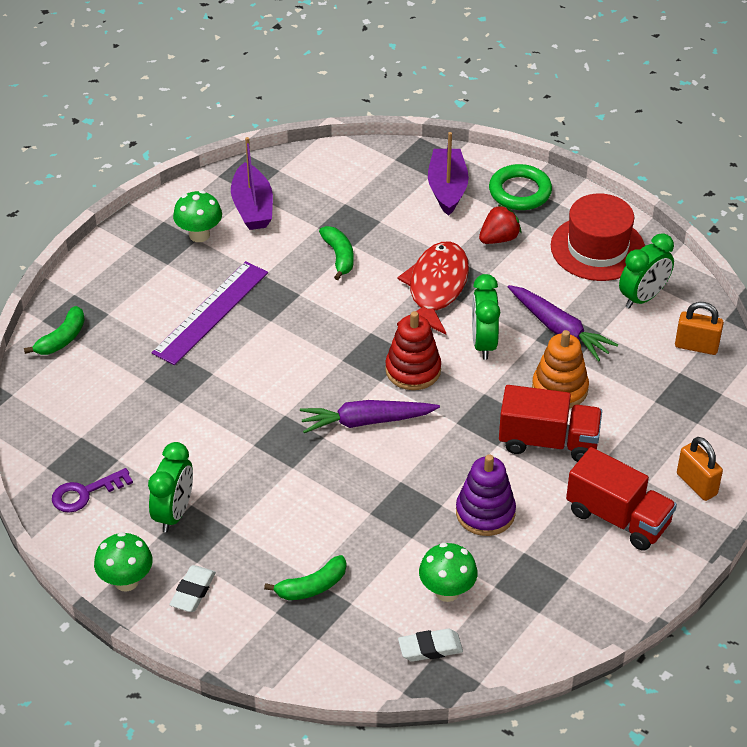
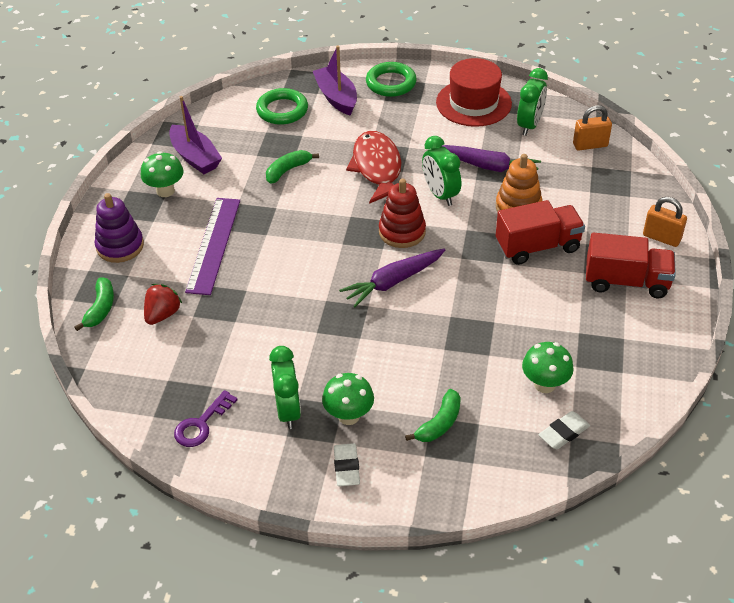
camera: 25 degrees left, 0 degrees up
green mushroom [94,532,153,591] -> green mushroom moved to [322,373,374,425]
green banana [319,226,354,280] -> green banana turned 90 degrees counterclockwise [266,150,319,184]
purple stacking toy [456,454,516,536] -> purple stacking toy moved to [95,193,144,263]
red strawberry [479,204,522,244] -> red strawberry moved to [144,284,182,325]
none -> green ring [256,88,308,125]

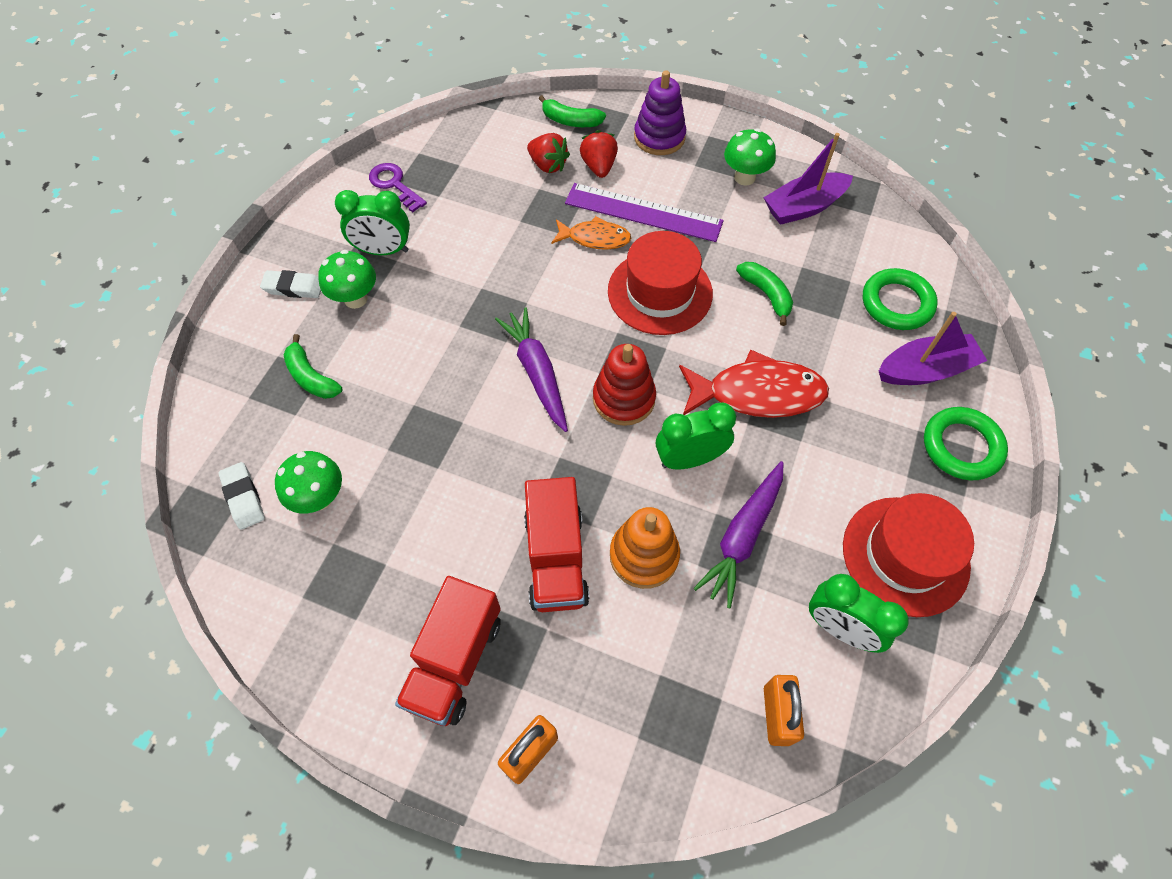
camera: 100 degrees right, 15 degrees up
none -> orange fish [551,216,631,250]
none -> red strawberry [580,130,618,178]
none -> red hat [608,231,713,335]

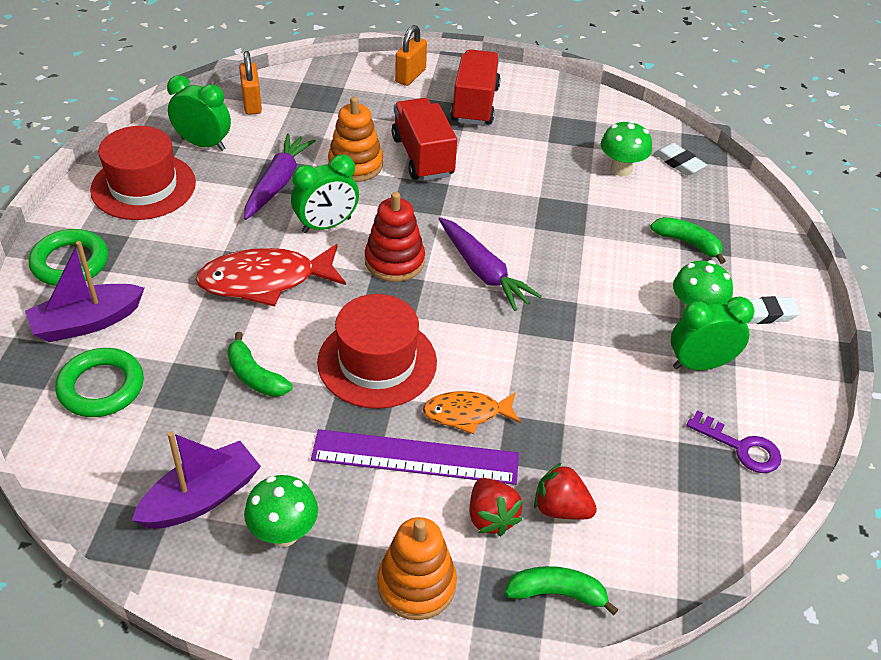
camera: 165 degrees right, 15 degrees down
purple stacking toy [634,70,686,155] -> orange stacking toy [377,517,457,620]

